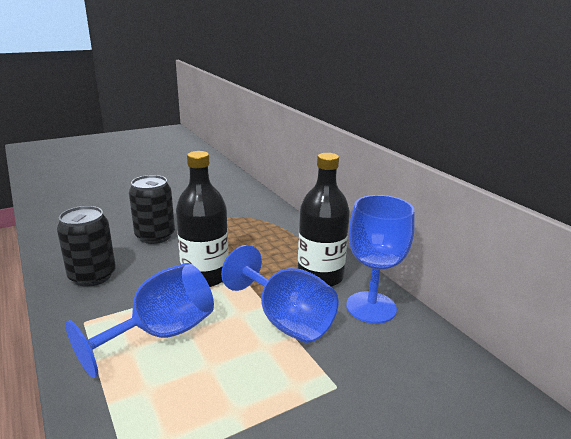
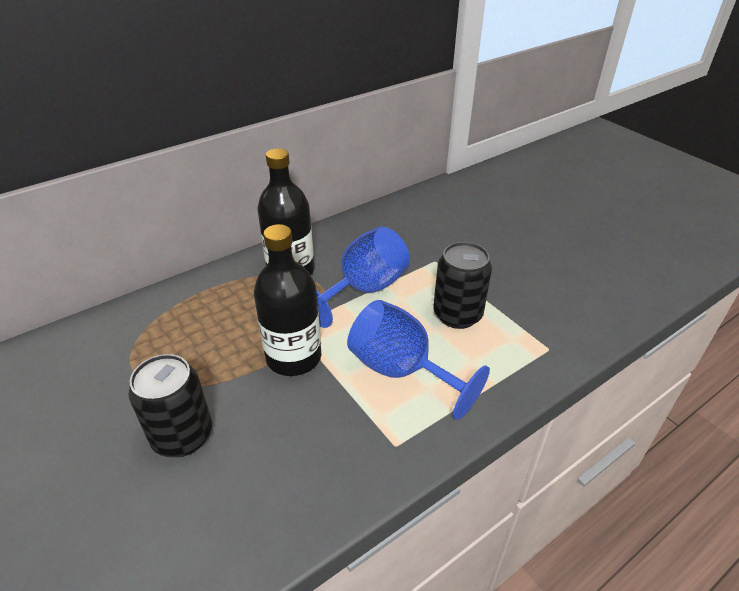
camera: 95 degrees left, 15 degrees up
black can [57,206,116,287] -> black can moved to [433,242,492,329]
blue goblet [346,195,415,324] -> none

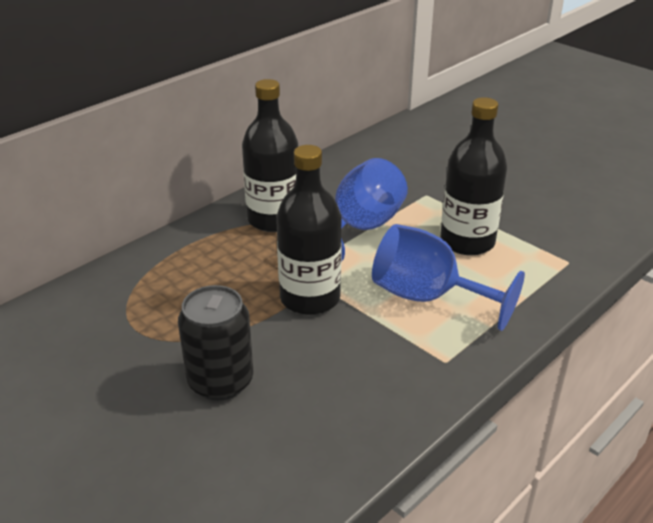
camera: 10 degrees left, 5 degrees down
black can [433,242,492,329] -> black bottle [440,97,508,256]

